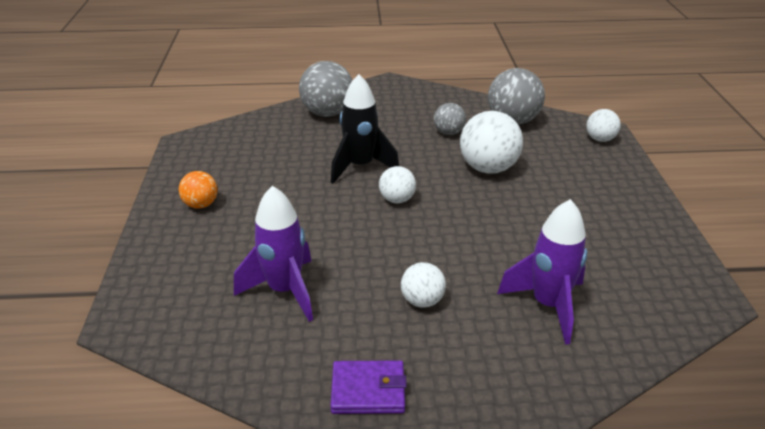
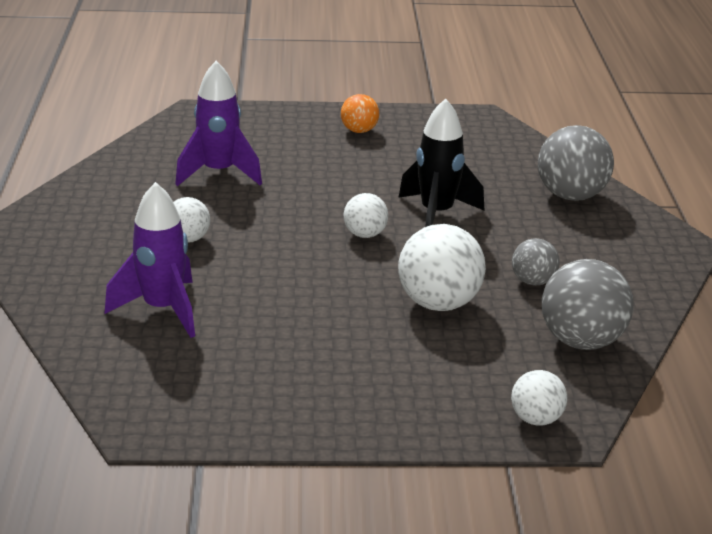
camera: 90 degrees right, 5 degrees down
purple wallet [330,360,407,414] -> none

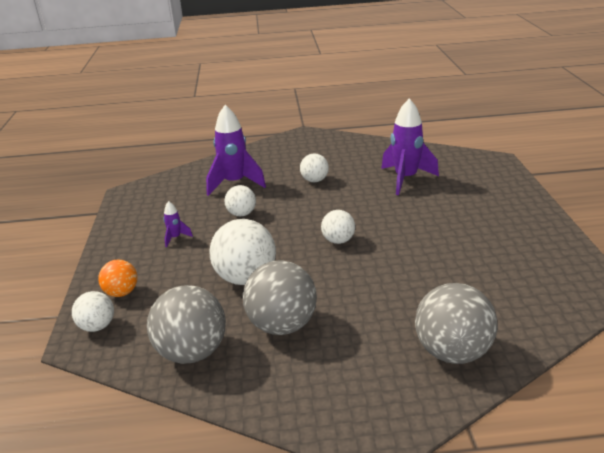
camera: 90 degrees right, 0 degrees up
orange ball [341,94,379,133] -> orange ball moved to [98,260,137,297]
black rocket [398,99,484,227] -> none
grey ball [512,238,560,286] -> grey ball [243,261,317,335], size x1.77
none -> purple rocket [163,201,193,247]
none -> white ball [224,185,256,217]

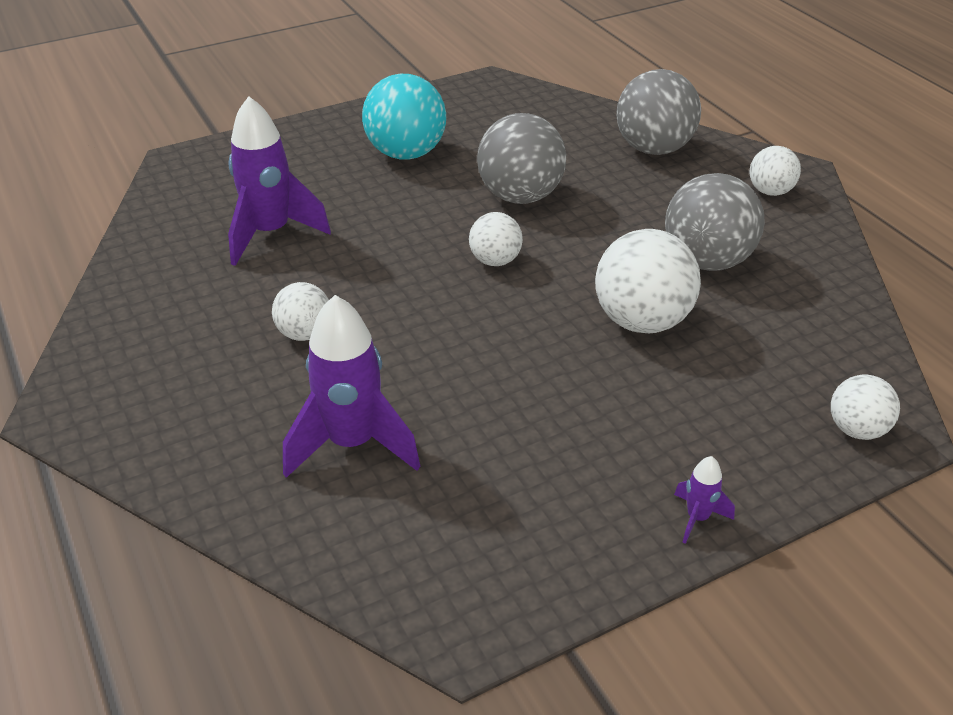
camera: 115 degrees left, 10 degrees up
orange ball [98,260,137,297] -> none
grey ball [147,285,226,364] -> grey ball moved to [477,113,566,204]
purple rocket [163,201,193,247] -> purple rocket moved to [674,456,735,544]
white ball [224,185,256,217] -> white ball moved to [750,146,801,196]
none -> turquoise ball [362,74,446,160]

